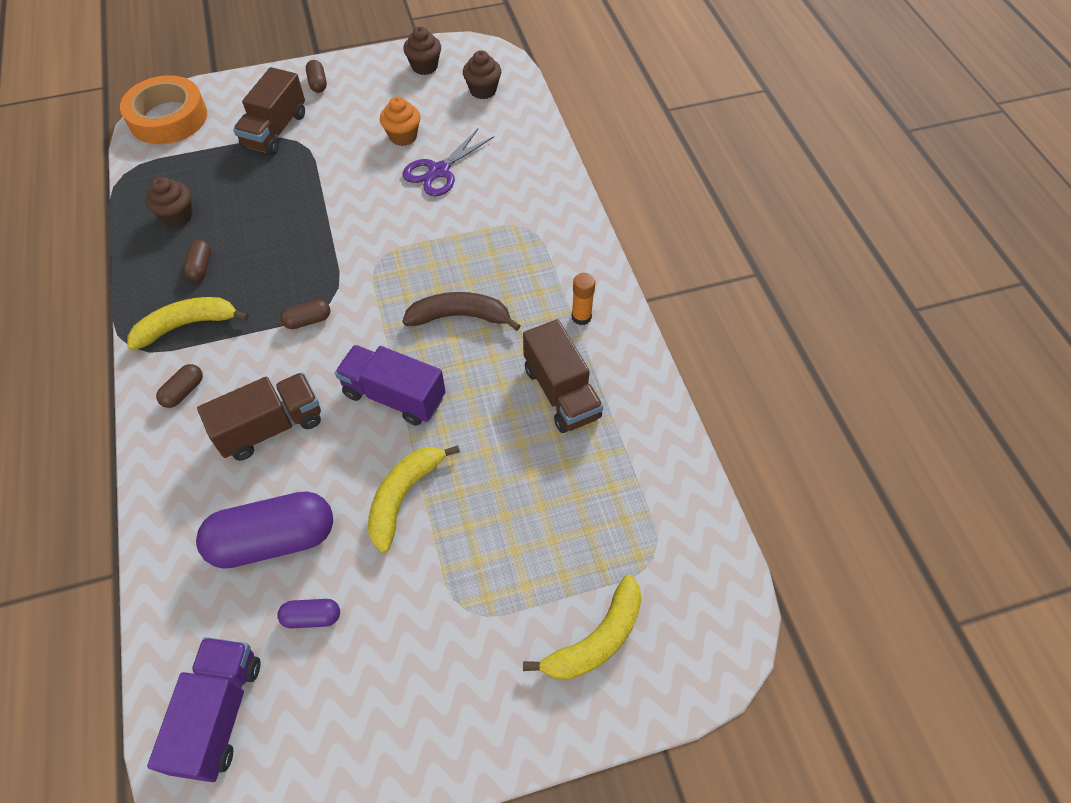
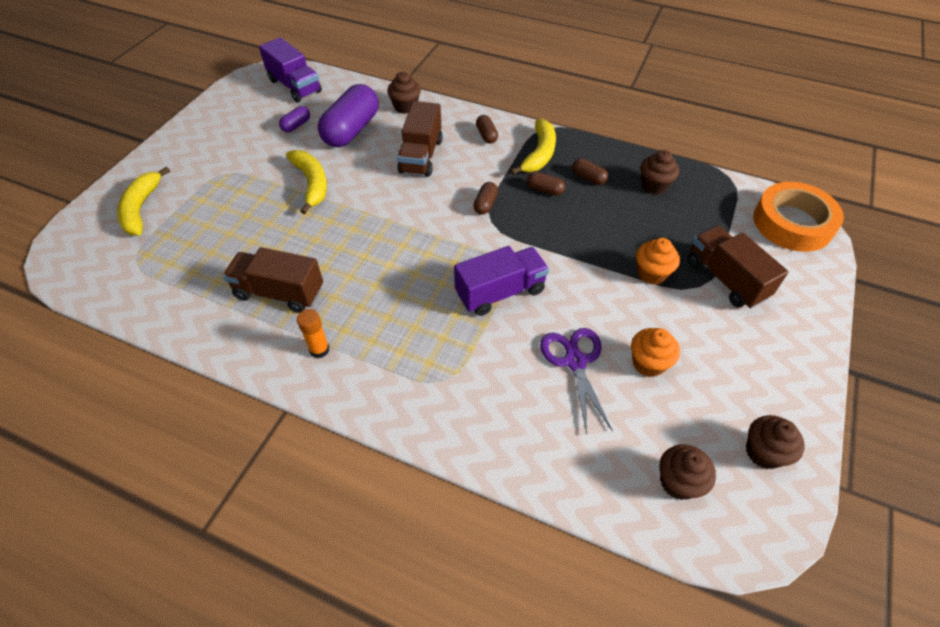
camera: 130 degrees right, 5 degrees down
brown capsule [306,60,327,93] -> brown capsule moved to [527,172,565,196]
purple truck [335,345,446,426] -> purple truck moved to [454,246,549,316]
brown banana [403,292,521,331] -> none
none -> brown cupcake [387,72,421,114]
none -> orange cupcake [636,238,680,285]

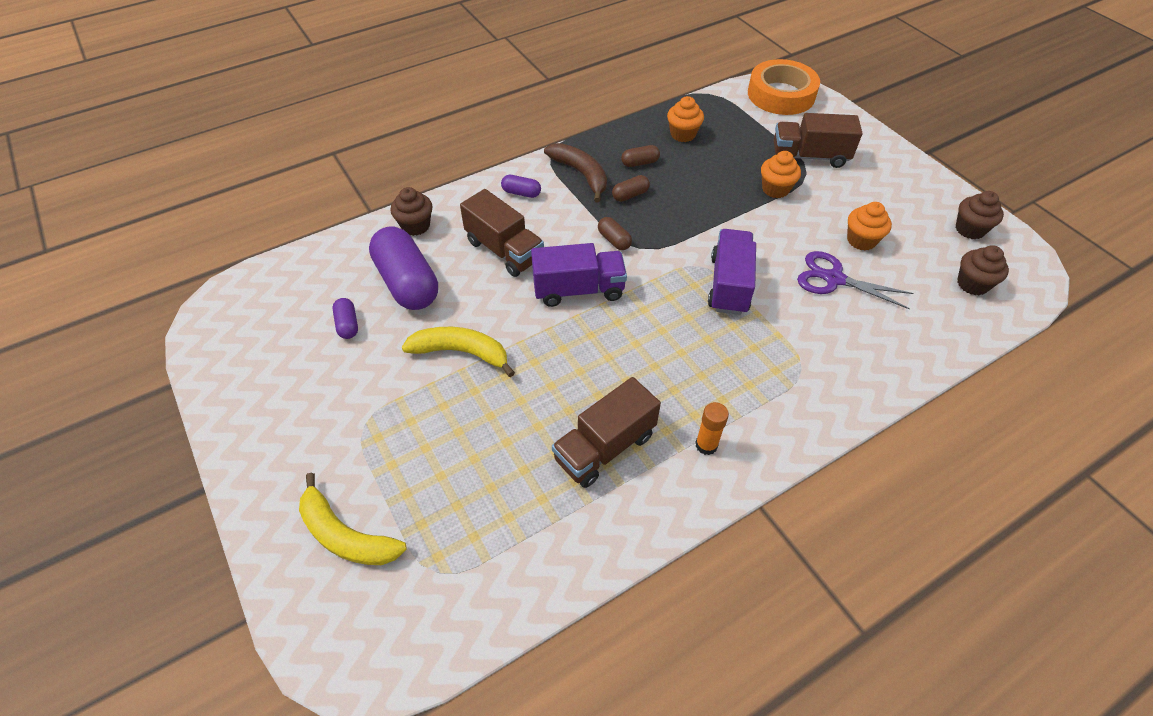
camera: 55 degrees left, 0 degrees up
purple truck [259,37,322,102] -> purple truck moved to [531,243,627,307]
brown capsule [476,115,498,144] -> purple capsule [501,175,541,198]
yellow banana [511,119,556,175] -> brown banana [544,143,607,202]
brown cupcake [641,150,679,195] -> orange cupcake [667,96,704,142]

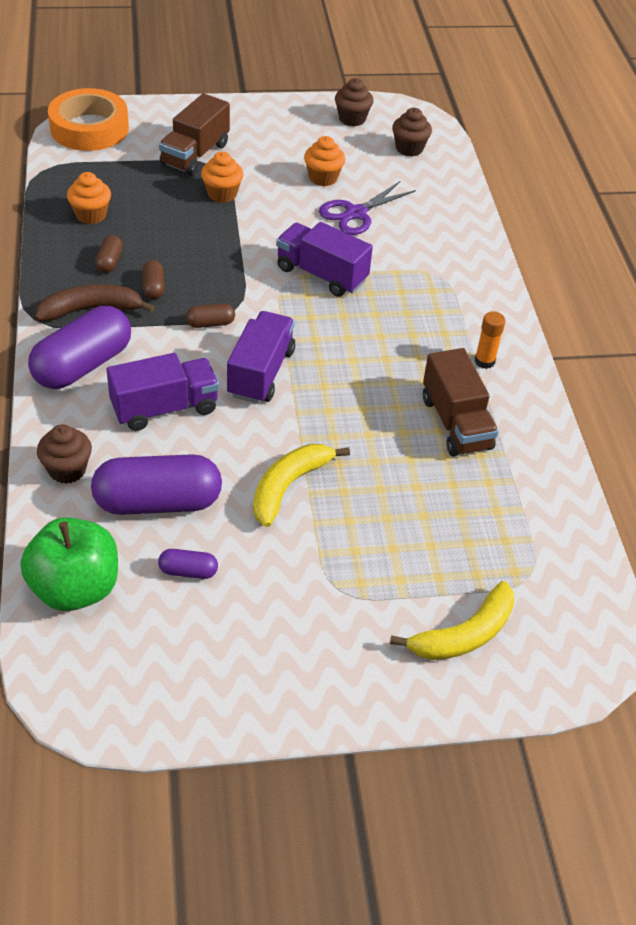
camera: 70 degrees left, 5 degrees down
brown truck [460,189,544,277] -> purple truck [107,353,219,431]
purple capsule [501,175,541,198] -> purple capsule [28,306,131,389], size x2.24
none -> green apple [20,517,118,611]

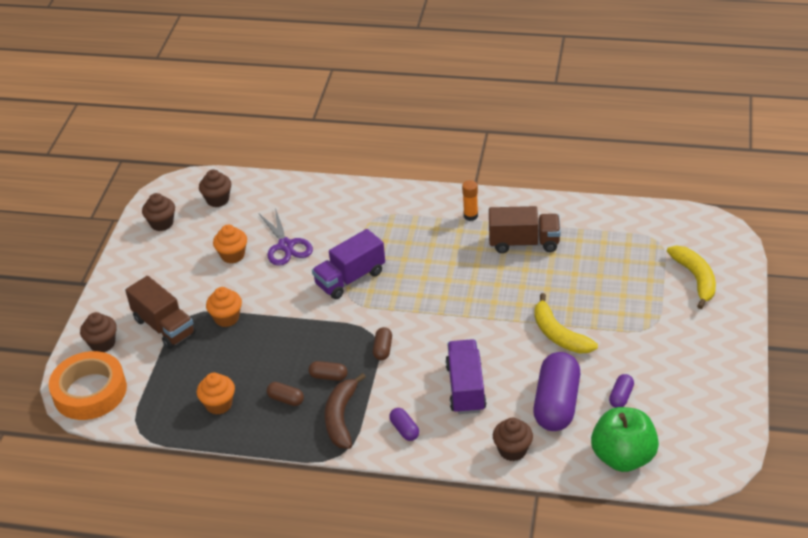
camera: 65 degrees left, 5 degrees down
purple capsule [28,306,131,389] -> purple capsule [389,408,419,441], size x0.45
purple truck [227,311,295,404] -> none
none -> brown cupcake [80,312,117,352]

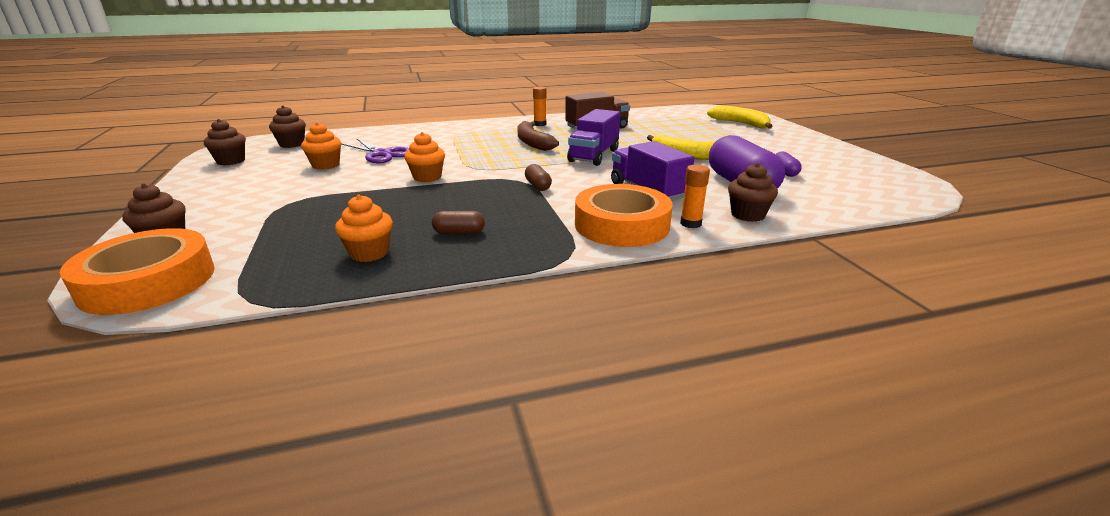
camera: 30 degrees left, 15 degrees down
brown truck [125,276,196,349] -> none
orange cupcake [206,287,242,327] -> orange cupcake moved to [404,132,445,182]
brown capsule [309,361,348,381] -> none
purple truck [312,229,385,299] -> purple truck moved to [567,109,620,166]
brown banana [325,373,366,449] -> brown banana moved to [517,121,559,151]
purple capsule [389,408,419,441] -> orange tape [575,184,673,247]
green apple [591,407,659,472] -> none
none -> orange glue stick [680,164,710,228]

